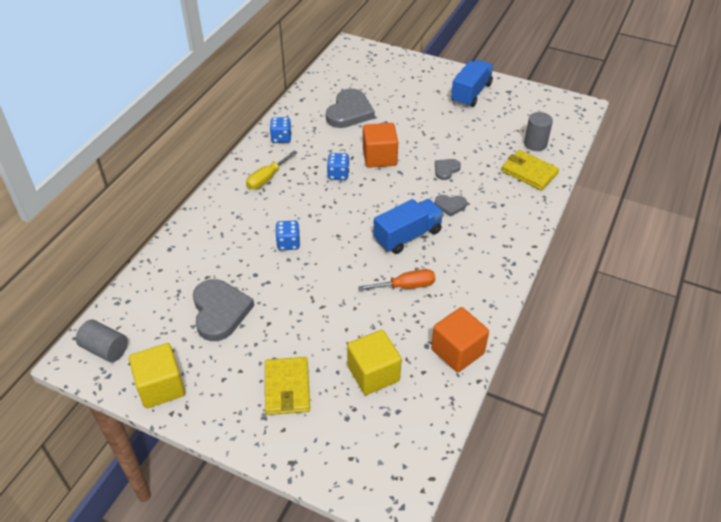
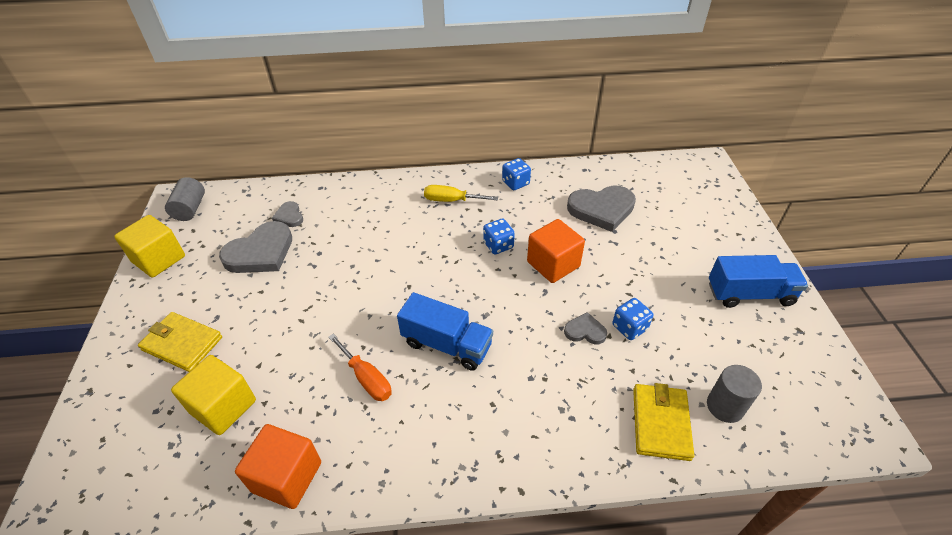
camera: 60 degrees right, 0 degrees up
yellow wallet [265,357,310,415] -> yellow wallet turned 60 degrees clockwise [138,312,222,372]
blue dice [276,221,300,250] -> blue dice moved to [612,298,653,340]
grey heart [435,195,467,217] -> grey heart moved to [272,201,303,227]

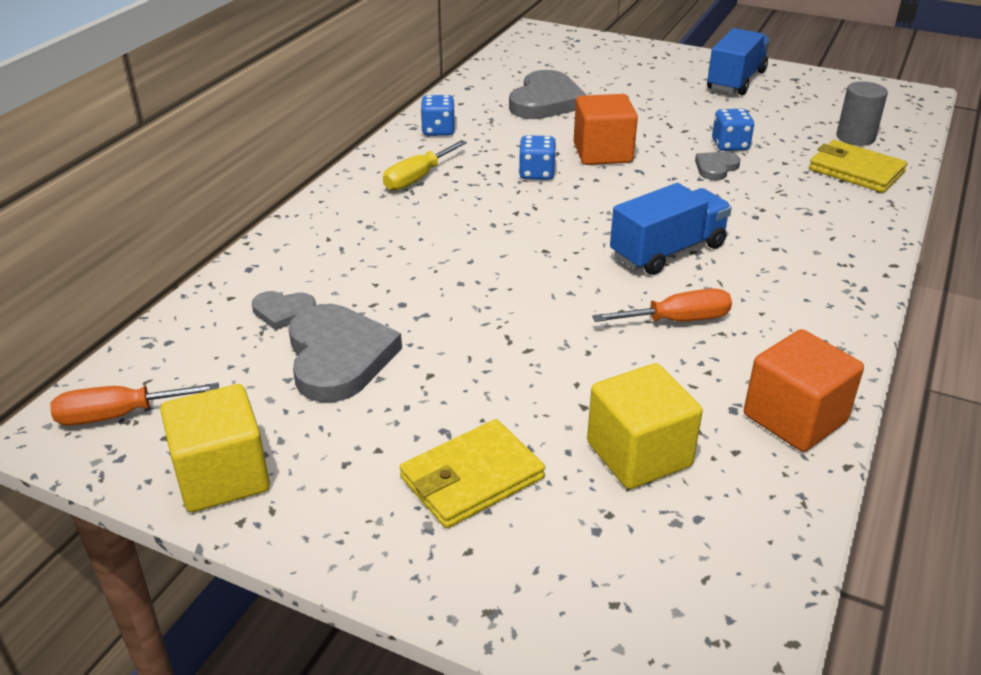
camera: 60 degrees left, 10 degrees down
grey cylinder [165,177,205,221] -> orange screwdriver [50,383,219,426]

